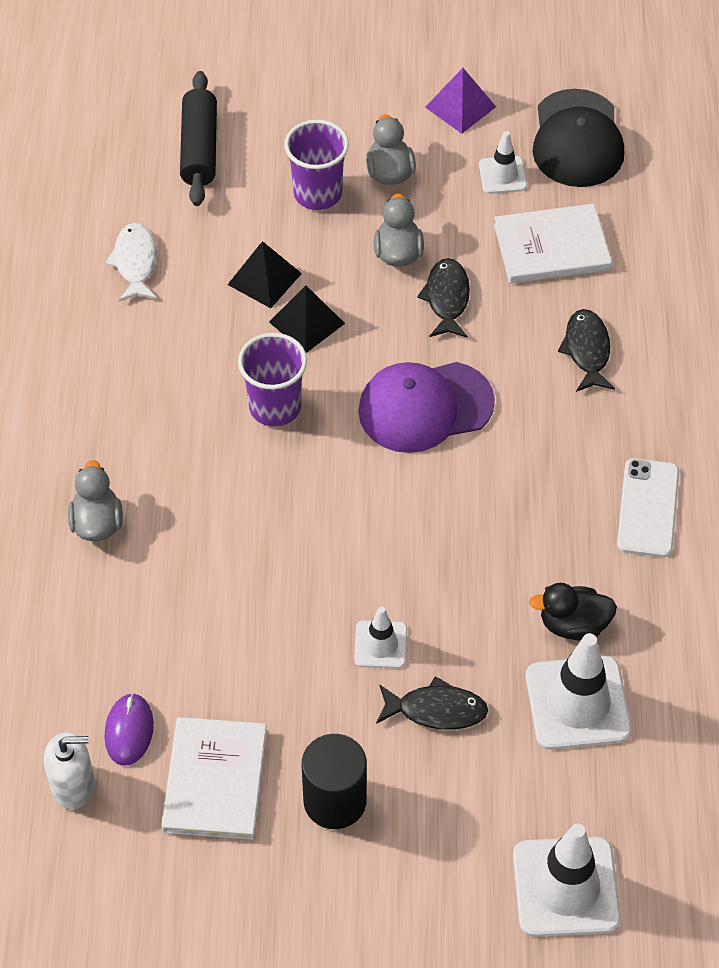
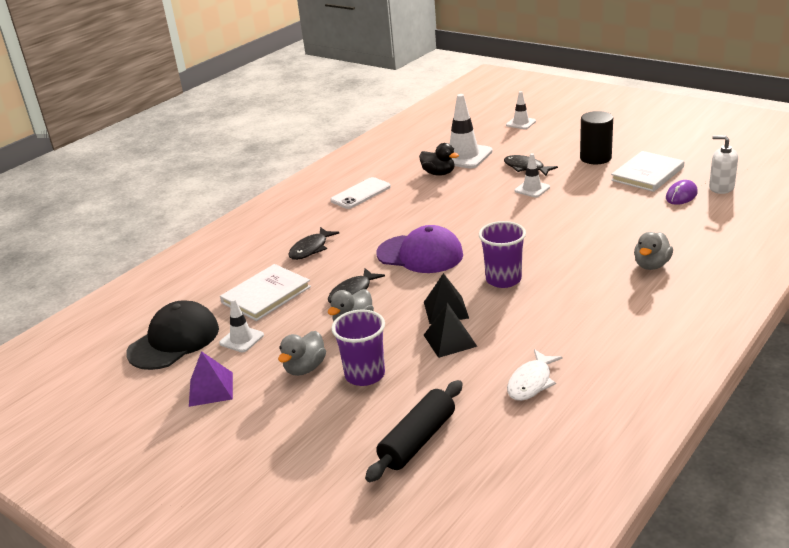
camera: 140 degrees left, 25 degrees down
white book [494,204,612,283] -> white book turned 75 degrees counterclockwise [220,264,311,321]
white traffic cone [513,824,621,937] -> white traffic cone [506,91,536,129], size x0.55

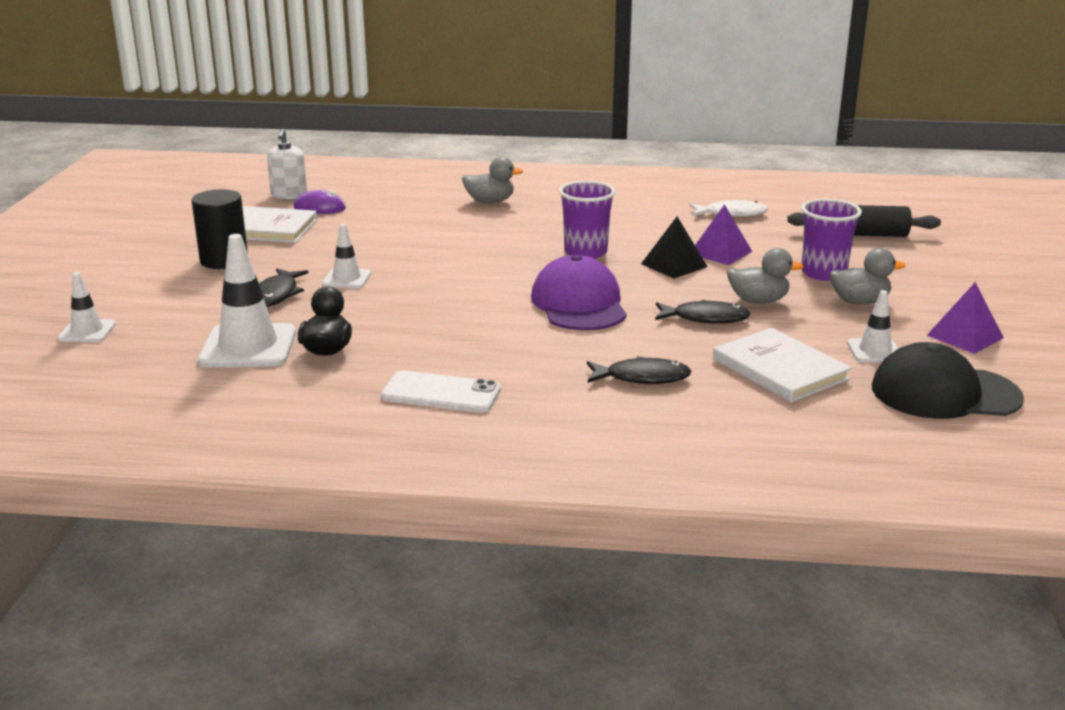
camera: 125 degrees left, 5 degrees down
white book [220,264,311,321] -> white book turned 45 degrees clockwise [713,328,852,402]
black pyramid [424,303,478,358] -> purple pyramid [695,204,753,265]

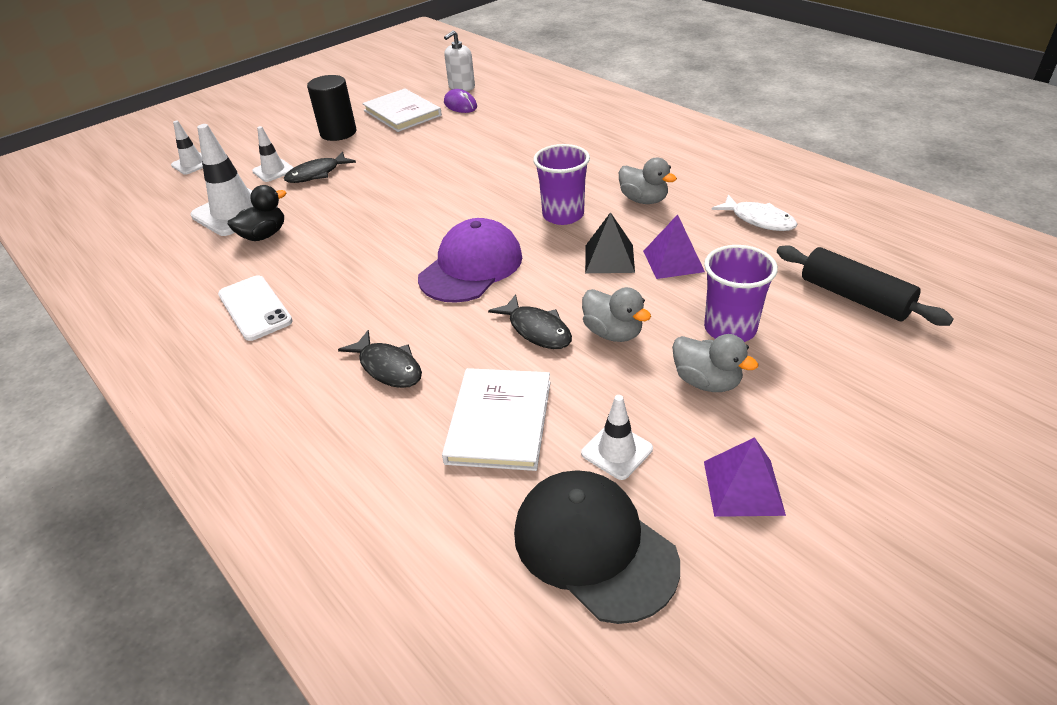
camera: 45 degrees right, 15 degrees up
white traffic cone [322,224,371,288] -> white traffic cone moved to [252,126,294,182]
grey duck [462,157,523,203] -> grey duck moved to [619,158,677,204]

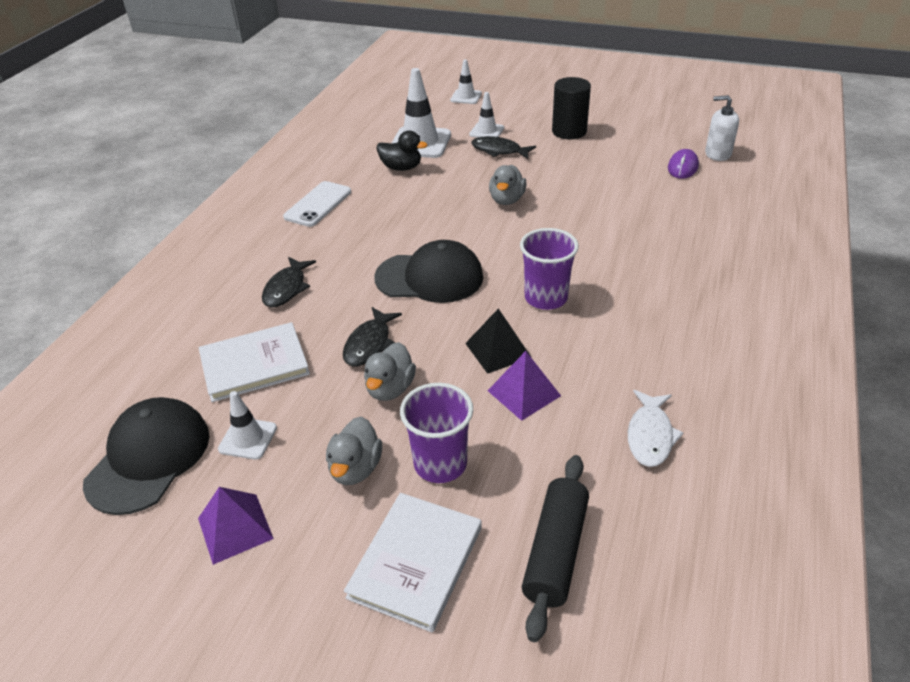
camera: 60 degrees right, 0 degrees up
white book [362,88,442,132] -> white book moved to [344,493,482,632]
purple cap [418,218,522,303] -> black cap [375,240,483,303]
grey duck [619,158,677,204] -> grey duck moved to [489,165,527,205]

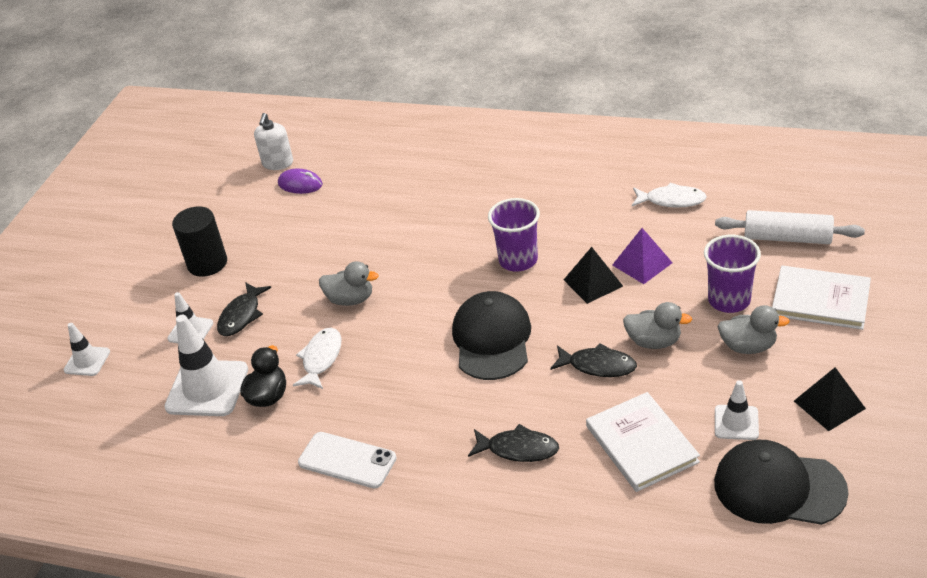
camera: 90 degrees left, 0 degrees up
purple pyramid [198,487,274,565] -> black pyramid [794,367,866,431]
black rolling pin [522,455,589,642] -> white rolling pin [715,210,865,244]
none -> white fish [293,328,341,389]

